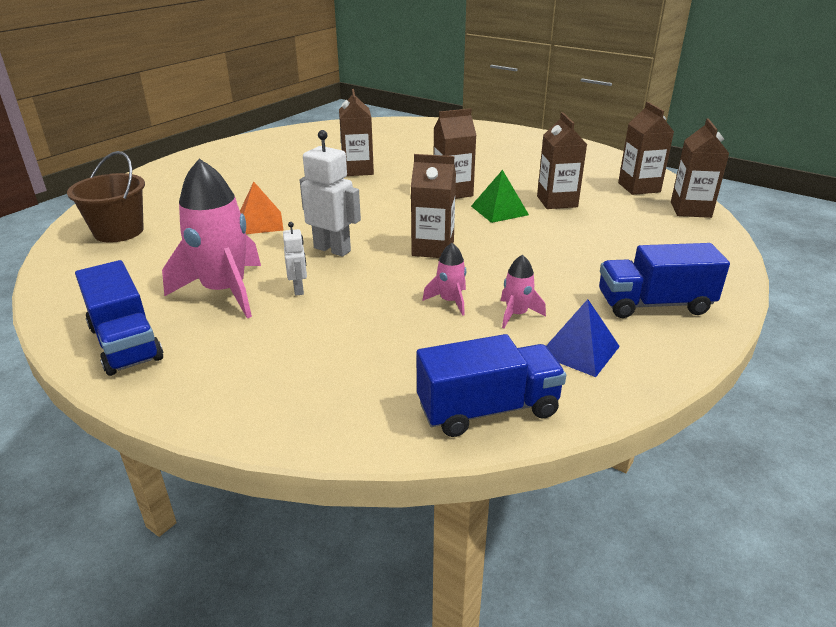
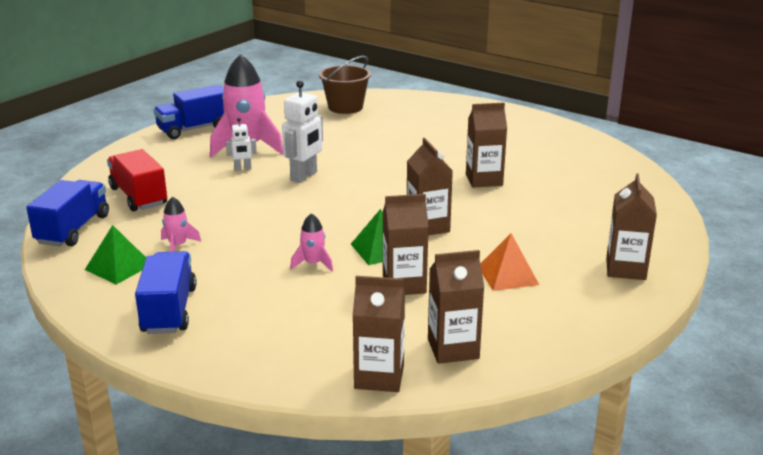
camera: 90 degrees right, 5 degrees down
orange pyramid [240,182,283,234] -> orange pyramid moved to [480,233,539,291]
brown carton [411,154,456,258] -> brown carton moved to [606,173,657,280]
blue truck [417,334,566,437] -> blue truck turned 150 degrees counterclockwise [26,180,109,247]
pink rocket [422,243,466,316] -> pink rocket moved to [290,213,333,271]
blue pyramid [546,299,620,377] -> green pyramid [85,225,146,284]
none -> red truck [107,149,167,211]

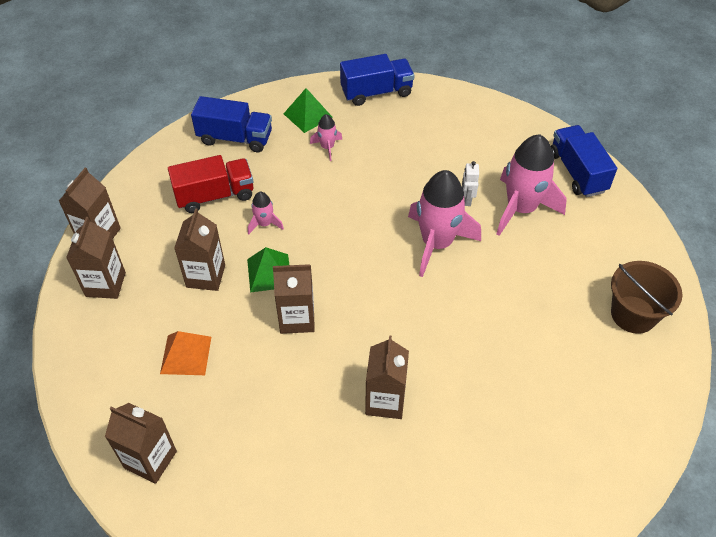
camera: 105 degrees right, 25 degrees up
blue truck [26,180,109,247] -> blue truck turned 45 degrees counterclockwise [340,54,414,106]
red truck [107,149,167,211] -> red truck moved to [168,155,253,213]
white robot [282,80,323,183] -> pink rocket [408,170,481,277]

